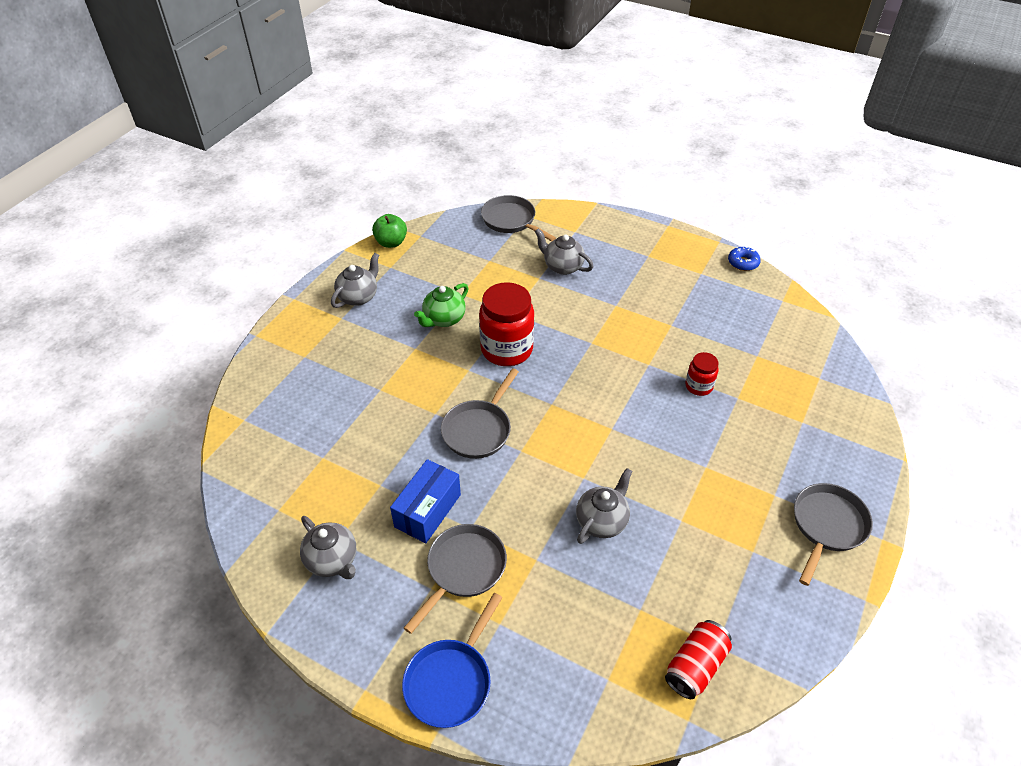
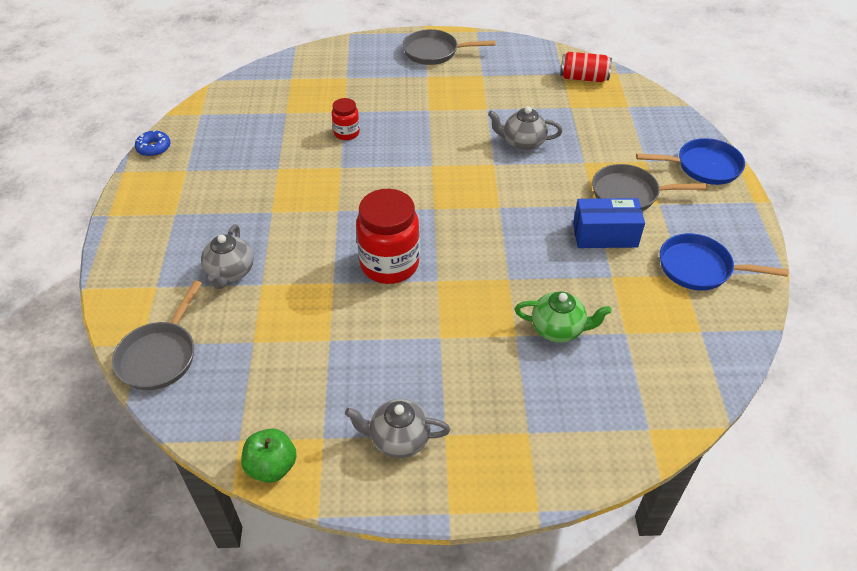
camera: 120 degrees left, 0 degrees up
grey teapot [300,516,356,579] -> blue pan [660,233,788,291]
green teapot [414,283,469,327] -> green teapot moved to [515,292,612,343]
grey pan [441,368,519,459] -> none

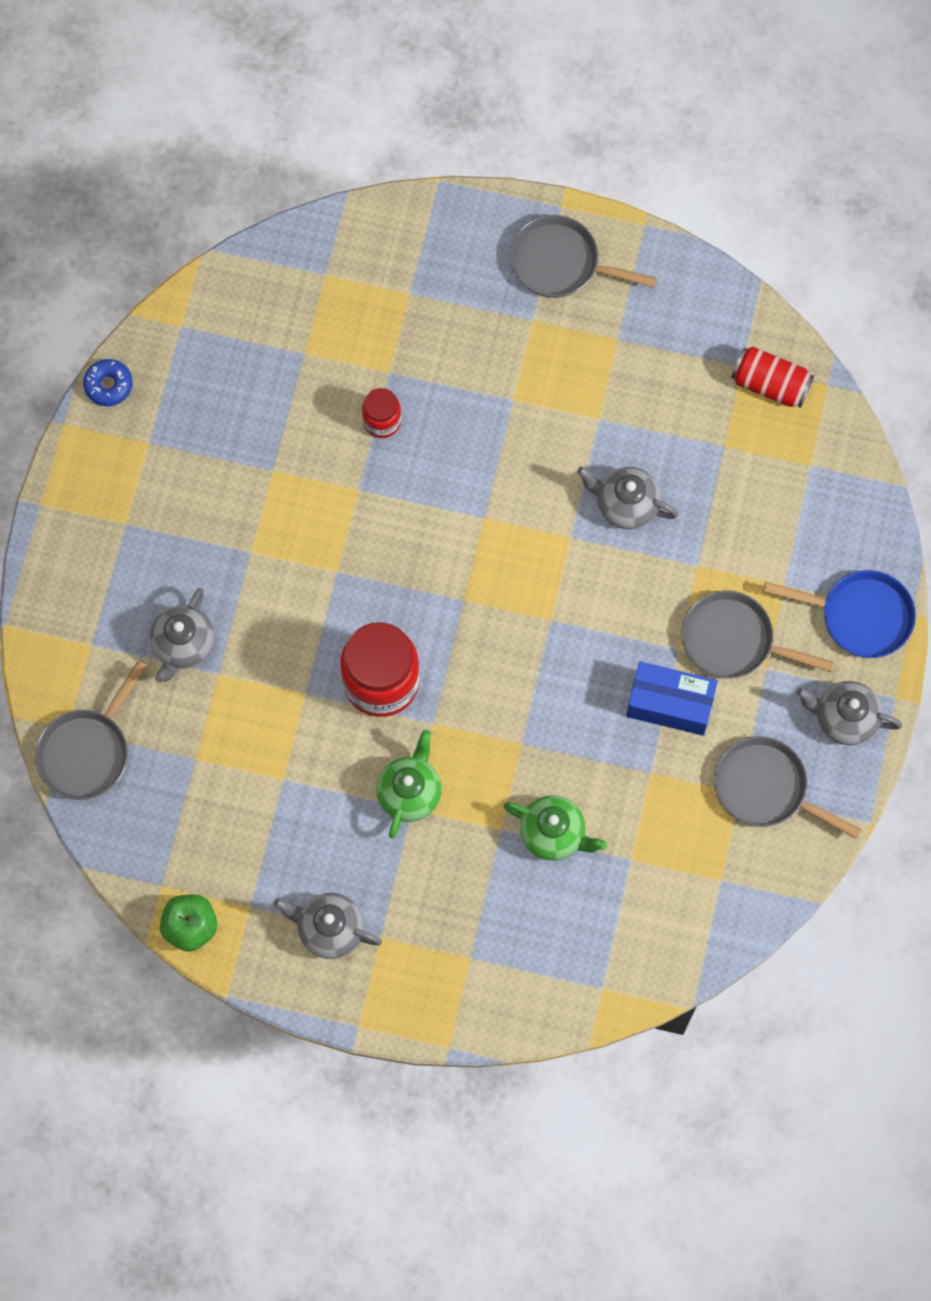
camera: 15 degrees right, 25 degrees up
blue pan [660,233,788,291] -> grey pan [714,736,862,839]
none -> green teapot [376,730,441,838]
none -> grey teapot [796,681,902,745]

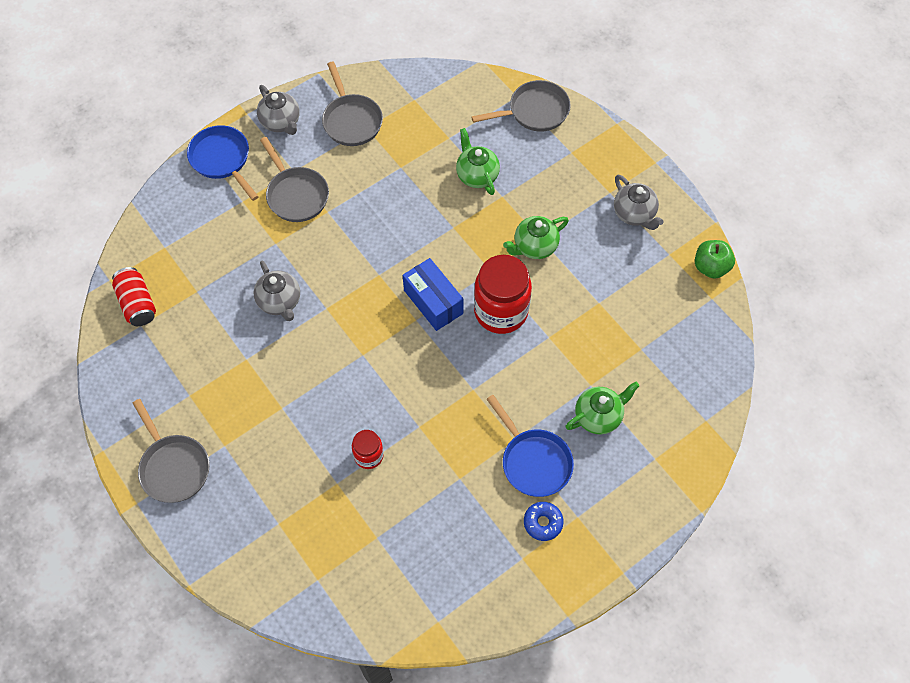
camera: 140 degrees left, 10 degrees down
grey pan [35,661,147,800] -> grey pan moved to [471,80,571,132]
blue donut [83,359,133,406] -> blue donut moved to [524,502,564,541]
grey teapot [150,588,214,683] -> green teapot [565,382,639,435]
blue box [626,661,718,735] -> blue box moved to [403,258,464,331]
none -> blue pan [487,395,574,497]

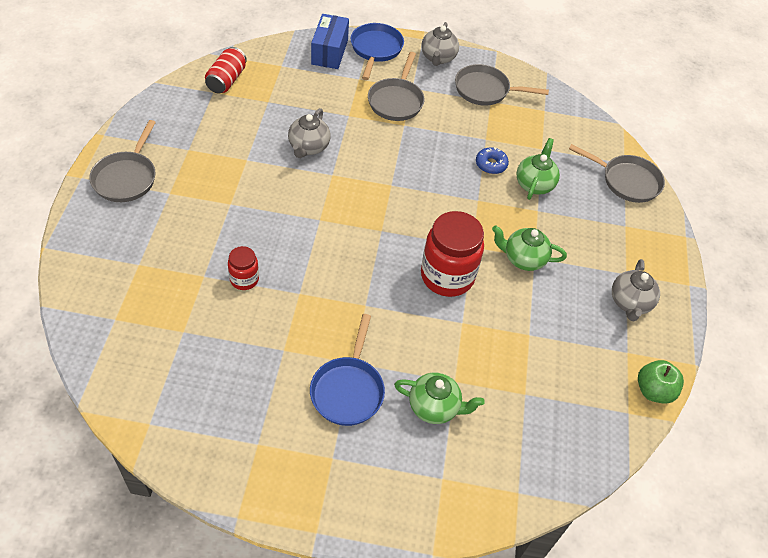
camera: 40 degrees right, 10 degrees down
grey pan [322,61,383,146] -> grey pan turned 75 degrees clockwise [455,64,549,106]
blue box [403,258,464,331] -> blue box moved to [311,14,349,69]
blue donut [524,502,564,541] -> blue donut moved to [476,147,509,174]

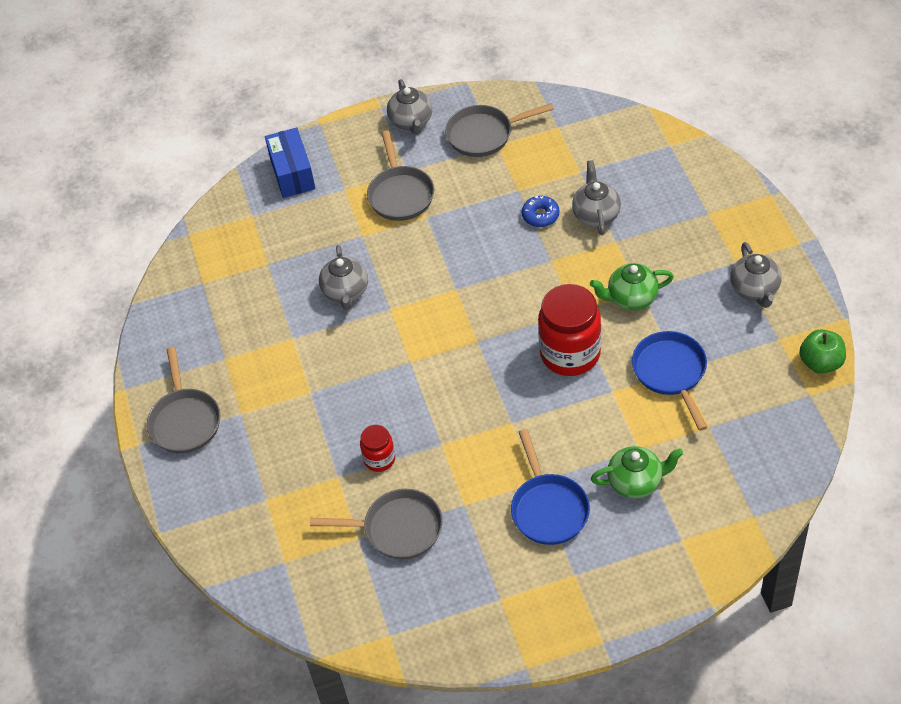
camera: 15 degrees left, 0 degrees up
red can [205,47,247,93] -> none
blue pan [351,23,404,80] -> blue pan moved to [632,331,707,431]
green teapot [516,138,560,200] -> grey teapot [572,160,621,235]
grey pan [569,144,665,203] -> grey pan moved to [310,489,443,560]

